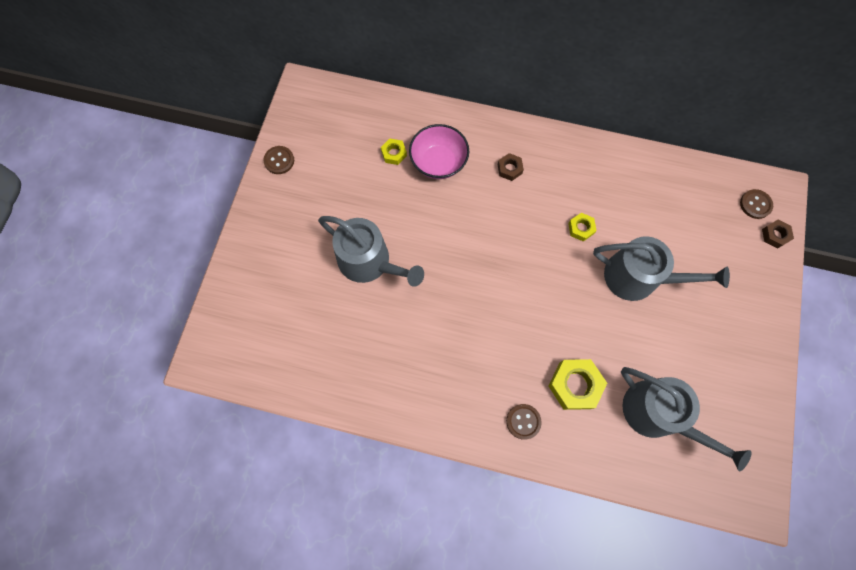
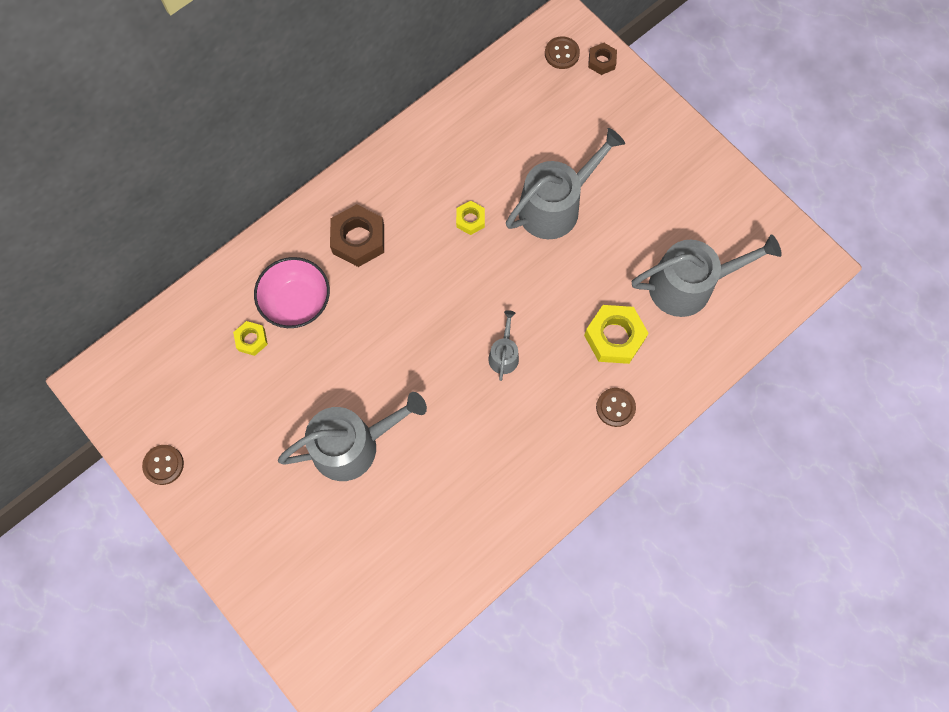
camera: 55 degrees left, 0 degrees up
brown nut [498,153,524,181] -> brown nut [330,204,384,267], size x1.81
none -> grey watering can [488,310,519,381]

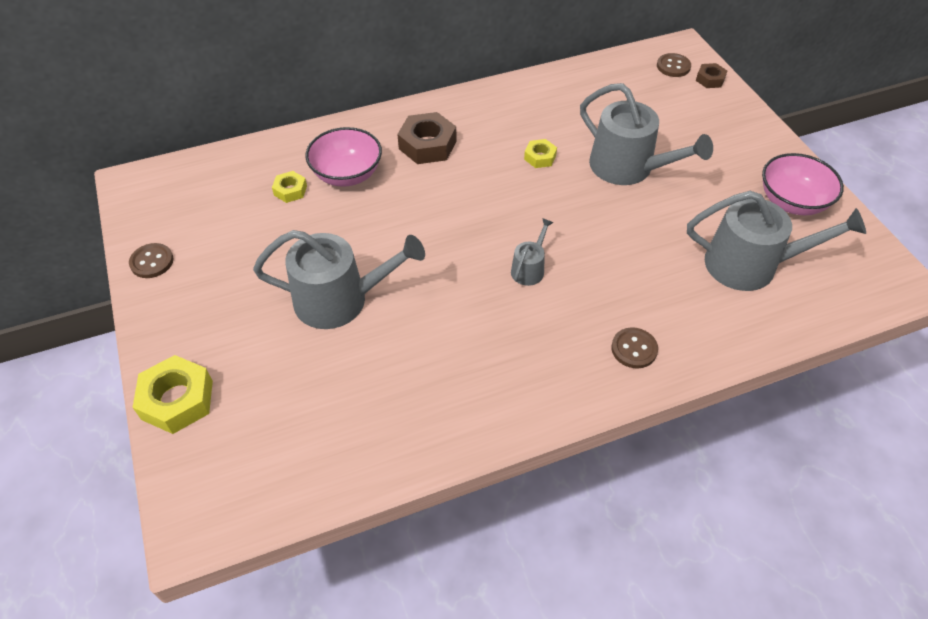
camera: 20 degrees right, 20 degrees down
grey watering can [506,128,625,239] -> grey watering can turned 60 degrees clockwise [580,83,713,185]
yellow nut [584,305,649,364] -> yellow nut moved to [132,355,213,434]
none -> pink bowl [762,153,844,215]

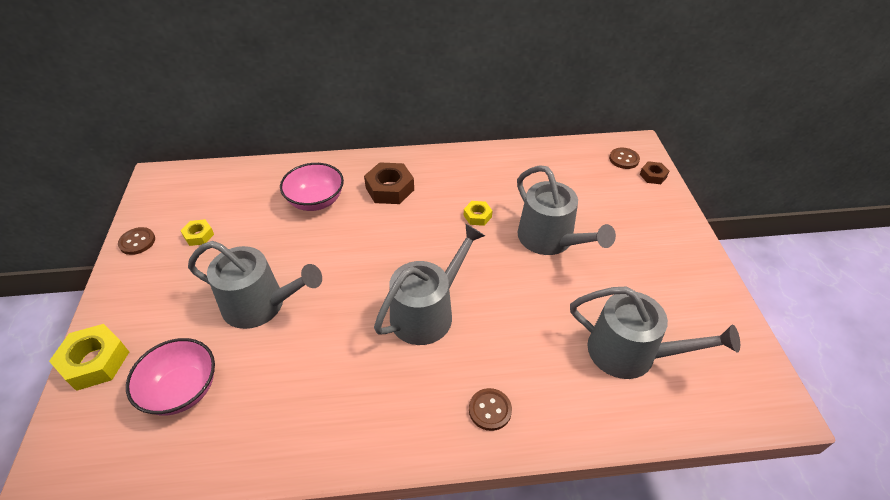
camera: 15 degrees right, 5 degrees down
yellow nut [272,171,307,203] -> yellow nut moved to [181,219,214,246]
grey watering can [511,218,554,286] -> grey watering can [374,224,485,345], size x2.09
pink bowl [762,153,844,215] -> pink bowl moved to [126,338,215,415]

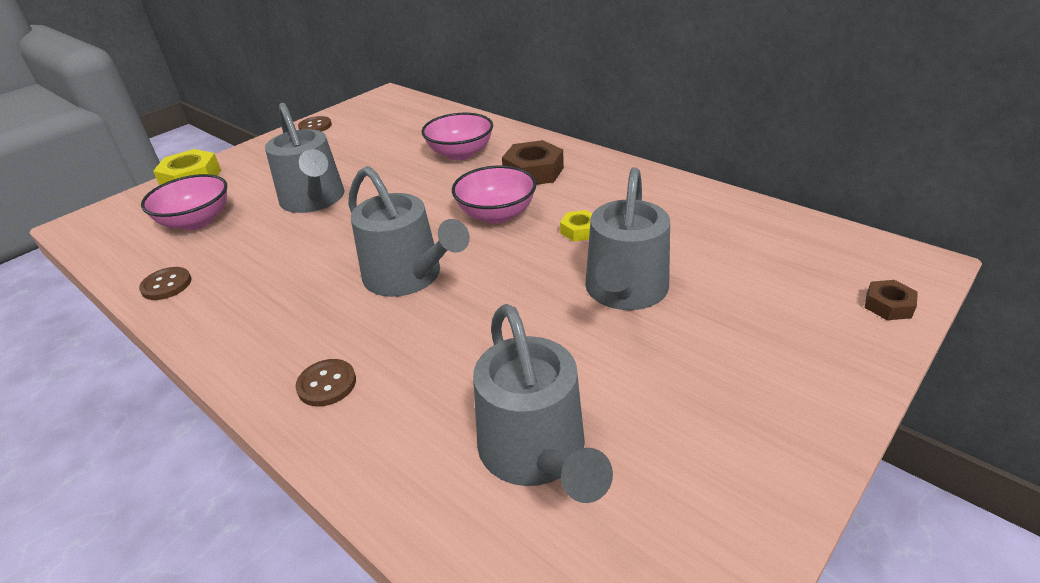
camera: 50 degrees right, 10 degrees down
yellow nut [181,219,214,246] -> none
grey watering can [374,224,485,345] -> grey watering can turned 45 degrees clockwise [348,166,470,297]
brown button [609,148,640,169] -> brown button moved to [139,267,191,300]
none -> pink bowl [452,165,537,224]

